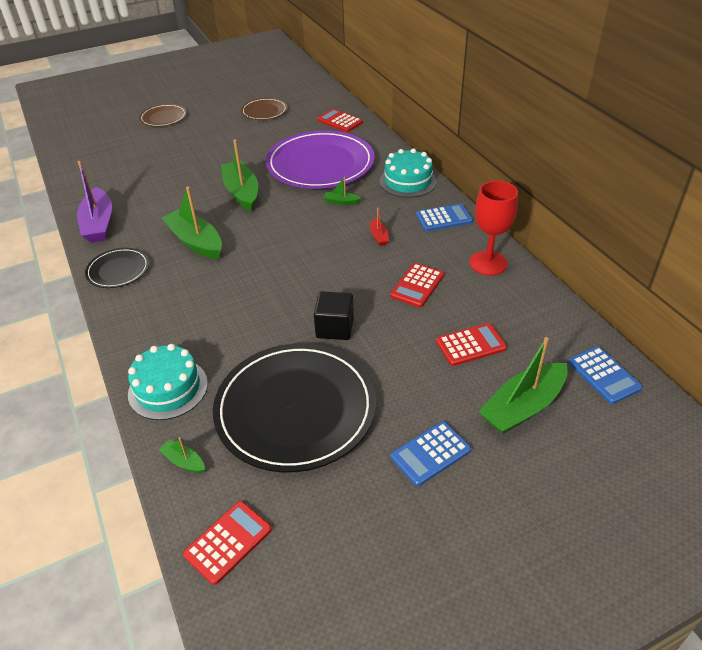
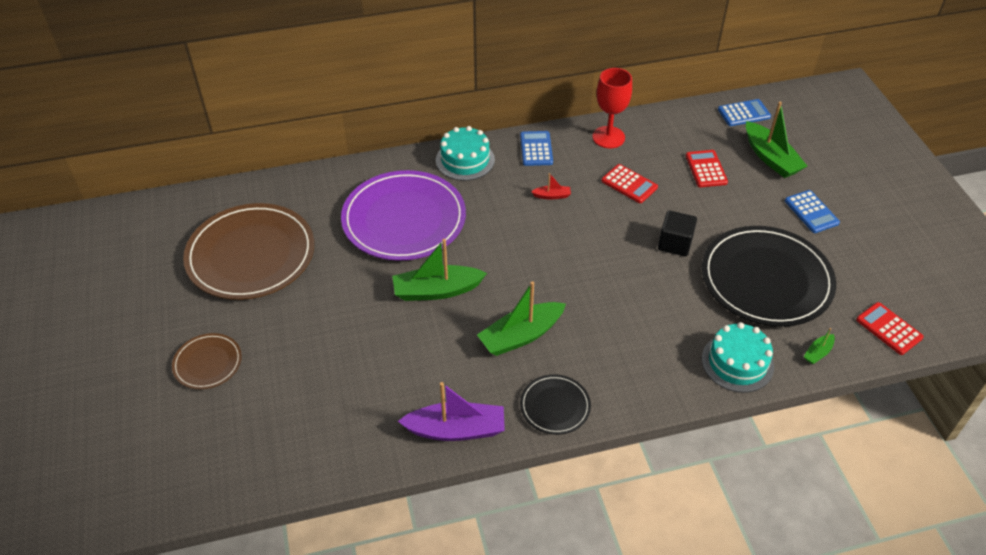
camera: 80 degrees left, 5 degrees up
brown plate [241,98,288,120] -> brown plate [183,203,314,300], size x2.07
red calculator [317,109,363,132] -> none
green boat [323,176,362,205] -> none

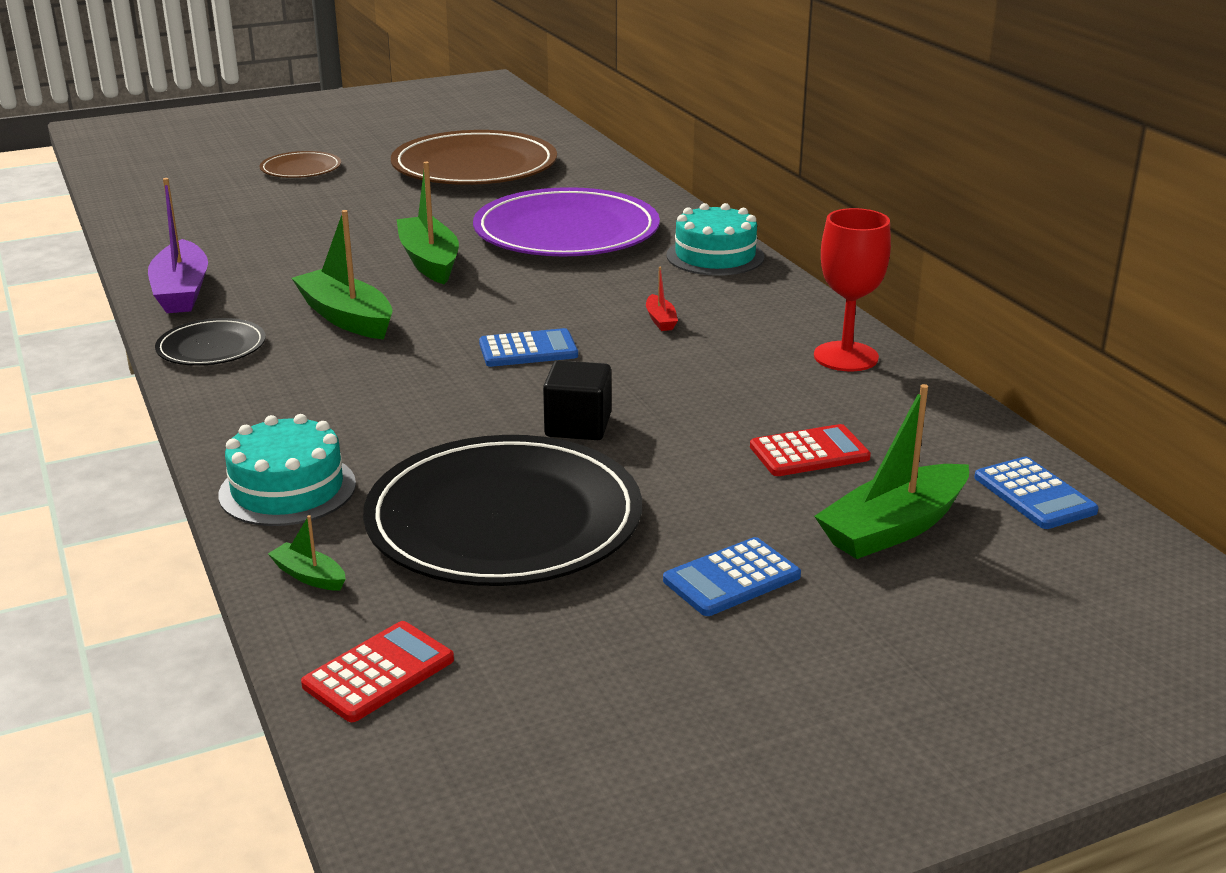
camera: 80 degrees right, 20 degrees down
blue calculator [520,131,553,166] -> blue calculator moved to [479,328,578,367]
red calculator [601,164,658,203] -> none

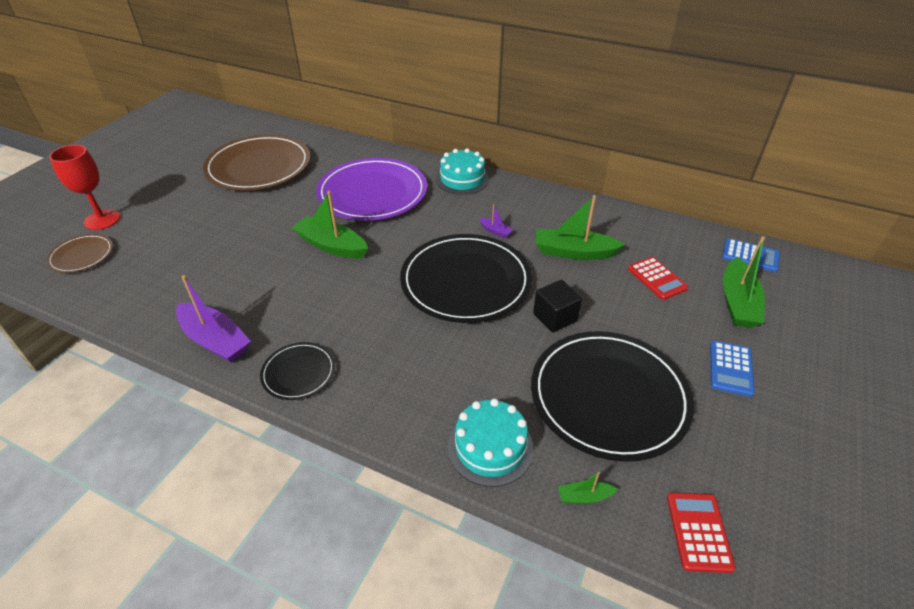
camera: 40 degrees left, 15 degrees up
brown plate [260,151,341,178] -> brown plate moved to [46,234,113,273]
green boat [292,210,393,339] -> green boat moved to [535,195,625,260]
blue calculator [479,328,578,367] -> black plate [400,234,532,323]
red boat [646,267,678,331] -> purple boat [479,204,513,238]
red calculator [750,424,871,476] -> red calculator turned 120 degrees clockwise [628,257,688,300]
red goblet [814,208,891,371] -> red goblet moved to [49,145,120,230]

